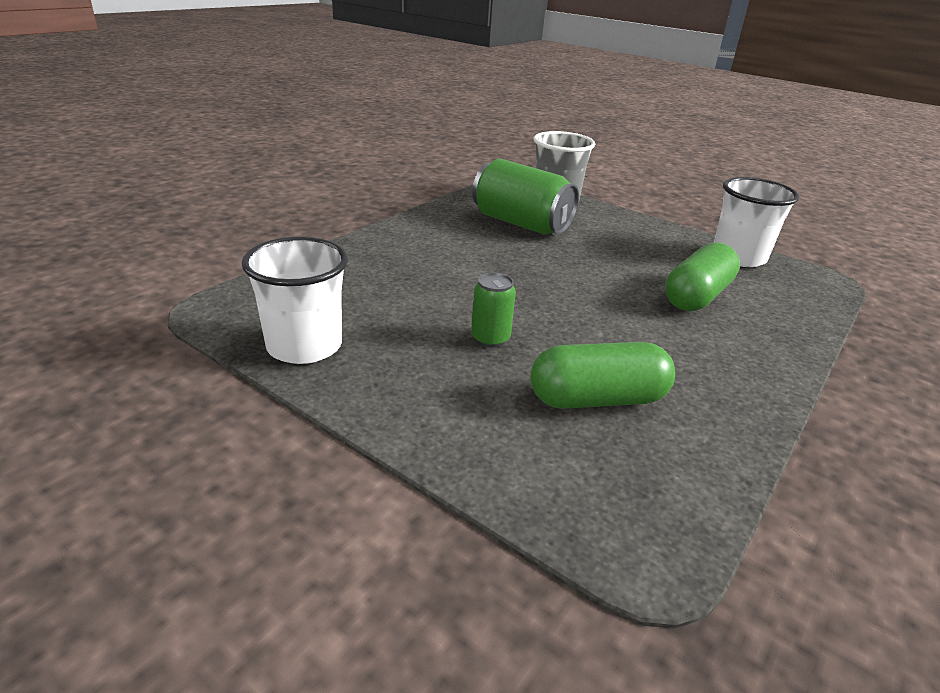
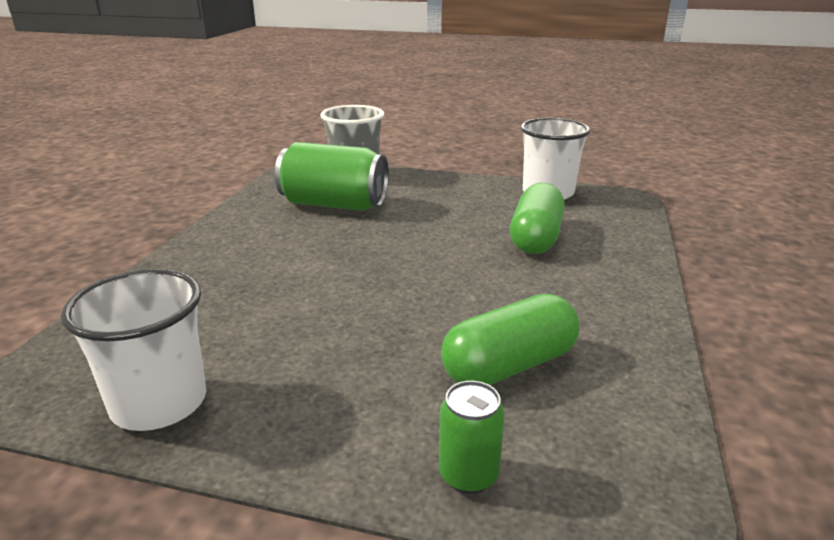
camera: 20 degrees left, 5 degrees down
green can [471,272,516,348] -> green can moved to [439,381,505,494]

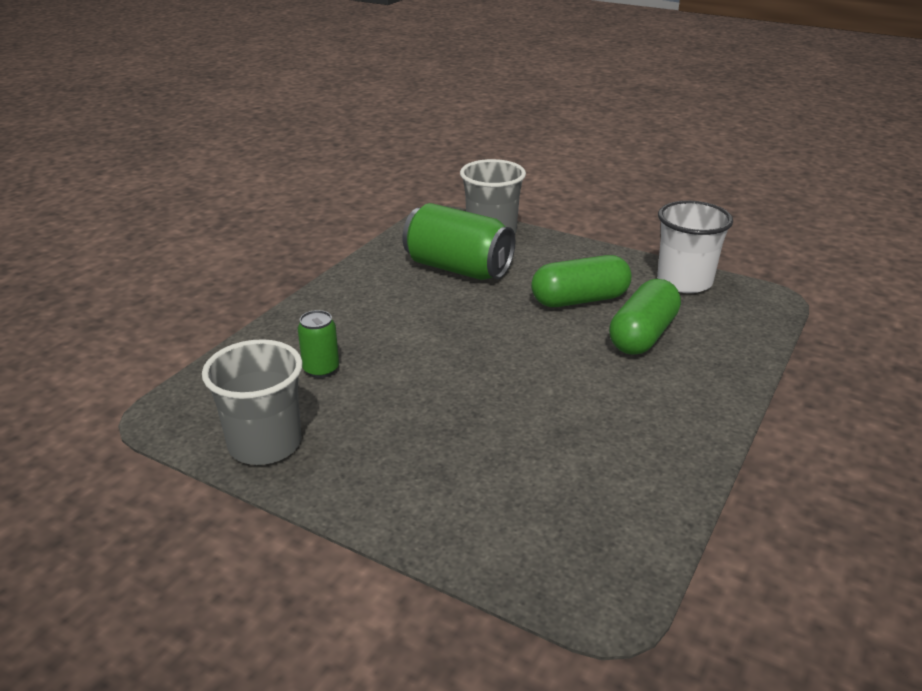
camera: 15 degrees right, 5 degrees up
white cup [61,269,206,431] -> grey cup [202,339,303,465]
green can [439,381,505,494] -> green can moved to [298,310,339,378]
green capsule [441,294,579,385] -> green capsule moved to [531,255,631,307]

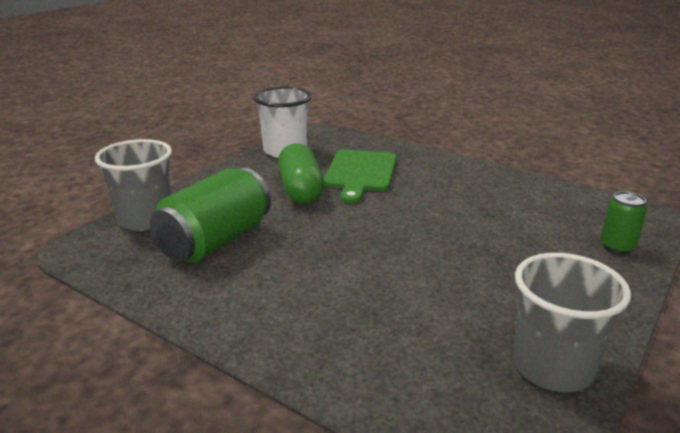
camera: 85 degrees left, 5 degrees down
green can [298,310,339,378] -> green can moved to [601,191,647,254]
green capsule [609,279,681,355] -> green cutting board [324,149,396,204]

